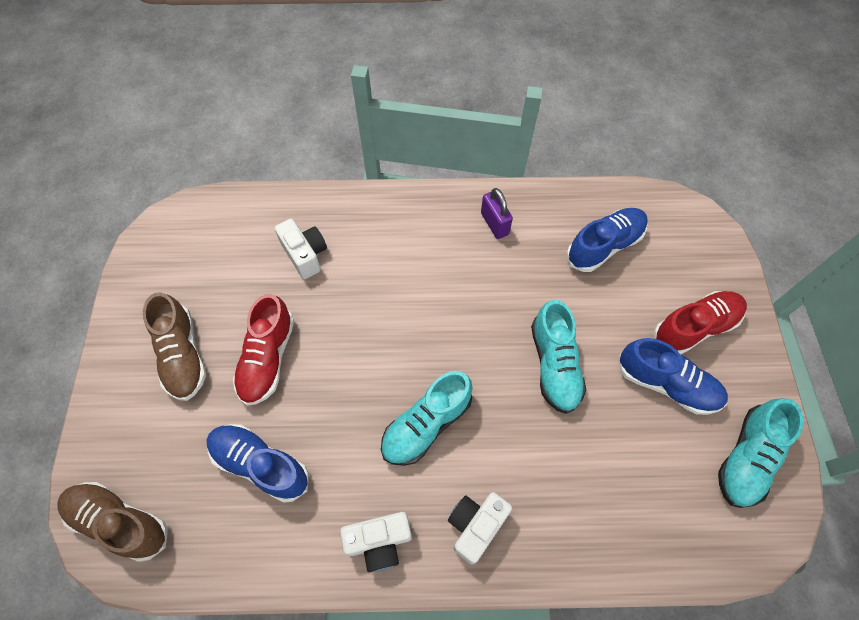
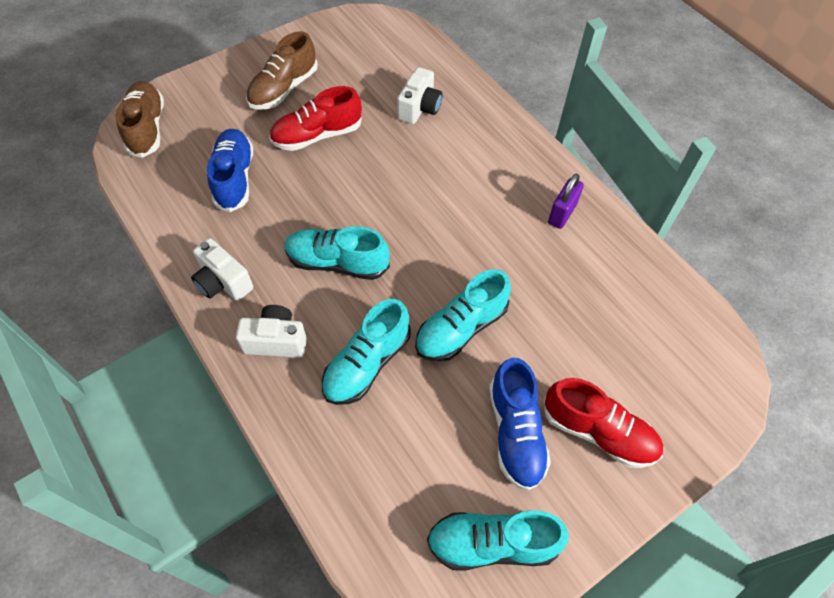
camera: 55 degrees right, 5 degrees down
blue shoe [566,208,648,272] -> none
none -> turquoise shoe [322,299,411,405]

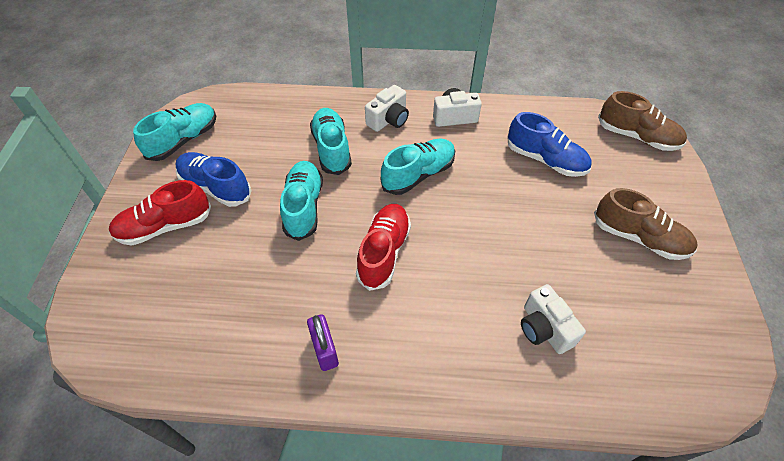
camera: 130 degrees right, 5 degrees down
brown shoe [246,31,318,110] -> brown shoe turned 135 degrees clockwise [594,188,697,260]
red shoe [269,86,362,151] -> red shoe moved to [356,204,411,291]

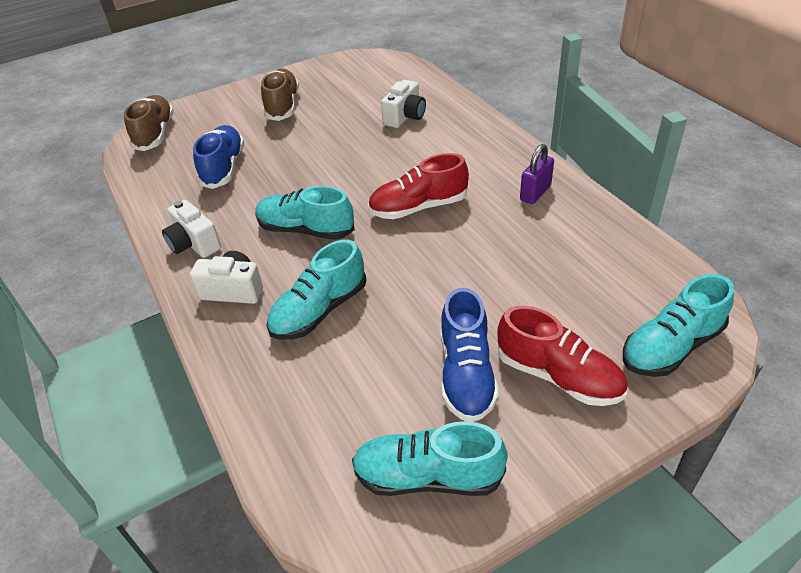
camera: 120 degrees left, 10 degrees down
turquoise shoe [280,161,323,241] -> turquoise shoe moved to [623,274,734,377]

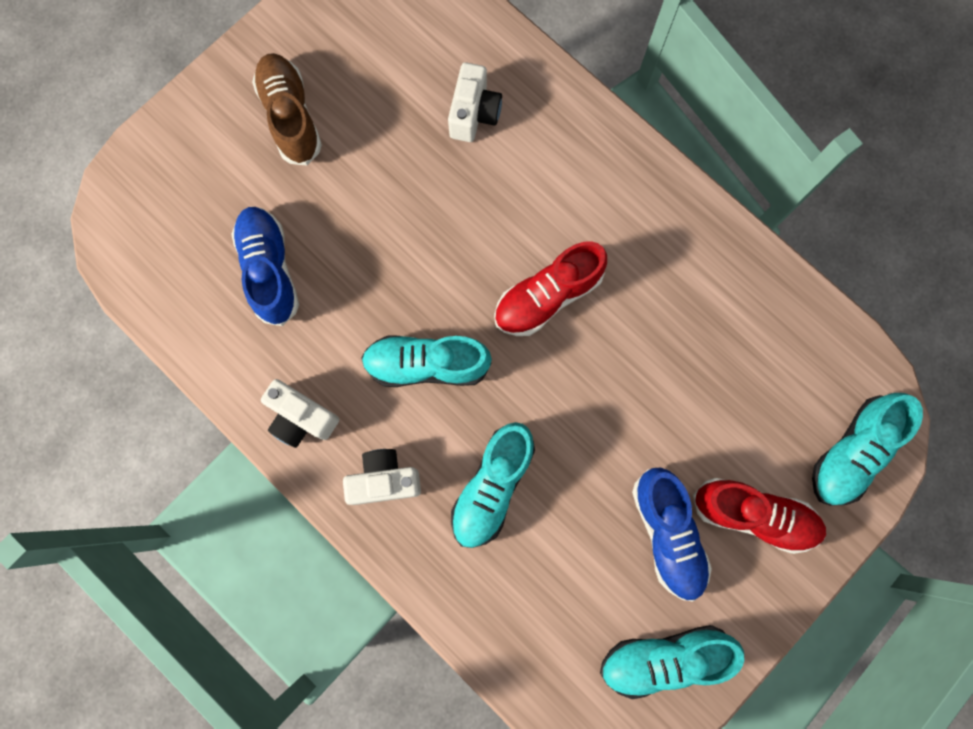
camera: 20 degrees left, 35 degrees up
brown shoe [124,95,174,151] -> none
purple padlock [520,144,554,204] -> none

